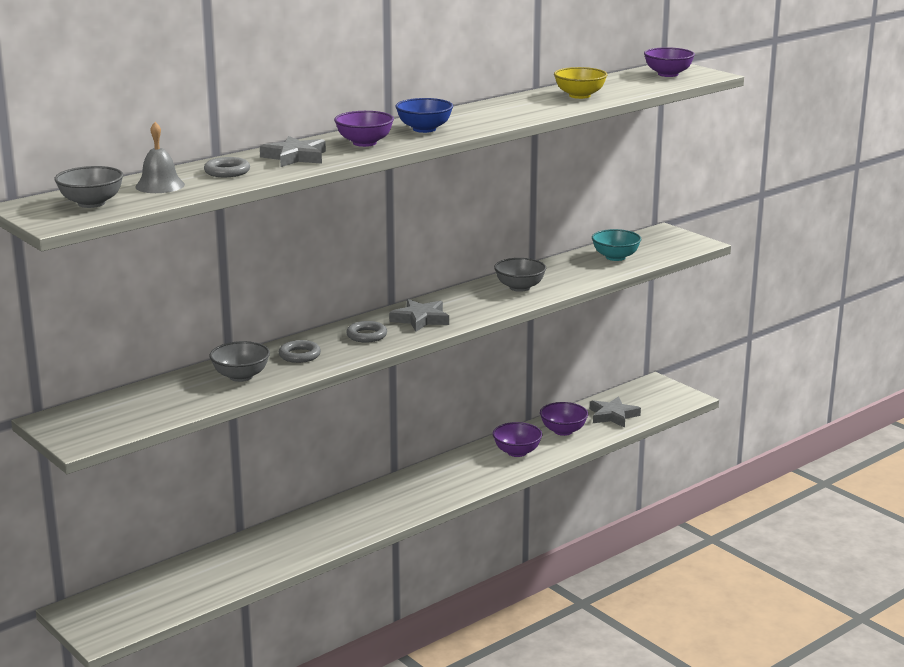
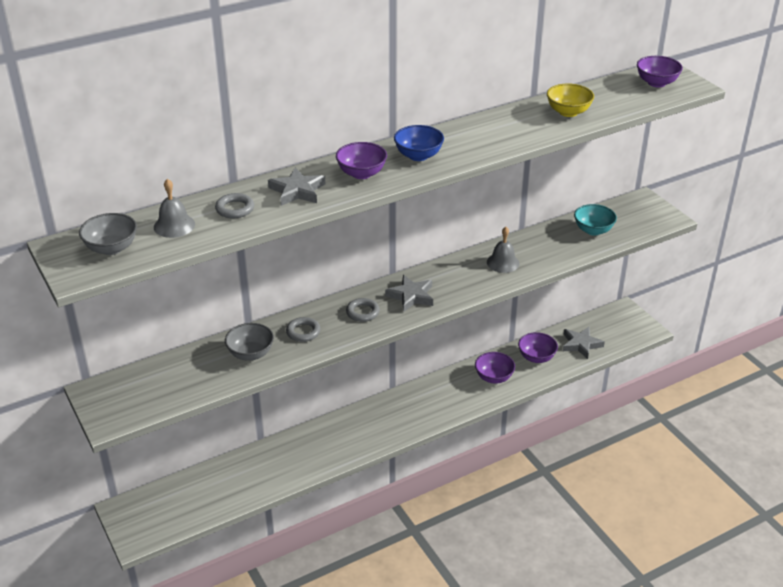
camera: 10 degrees right, 15 degrees up
grey bowl [494,258,547,292] -> grey bell [487,227,519,273]

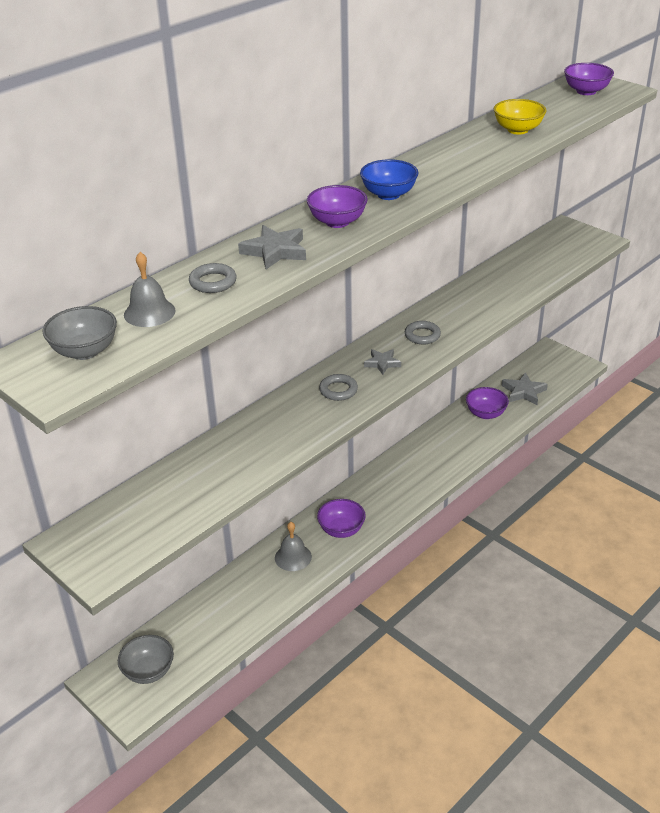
camera: 15 degrees left, 0 degrees up
grey bowl [225,323,274,361] -> grey bowl moved to [118,635,174,684]
grey ring [286,317,320,342] -> grey ring moved to [405,321,441,344]
grey star [385,275,433,312] -> grey star [364,349,401,375], size x0.66
purple bowl [475,352,515,384] -> purple bowl moved to [317,499,366,538]
grey bell [487,227,519,273] -> grey bell moved to [275,522,312,571]
turquoise bowl [574,204,617,235] -> none

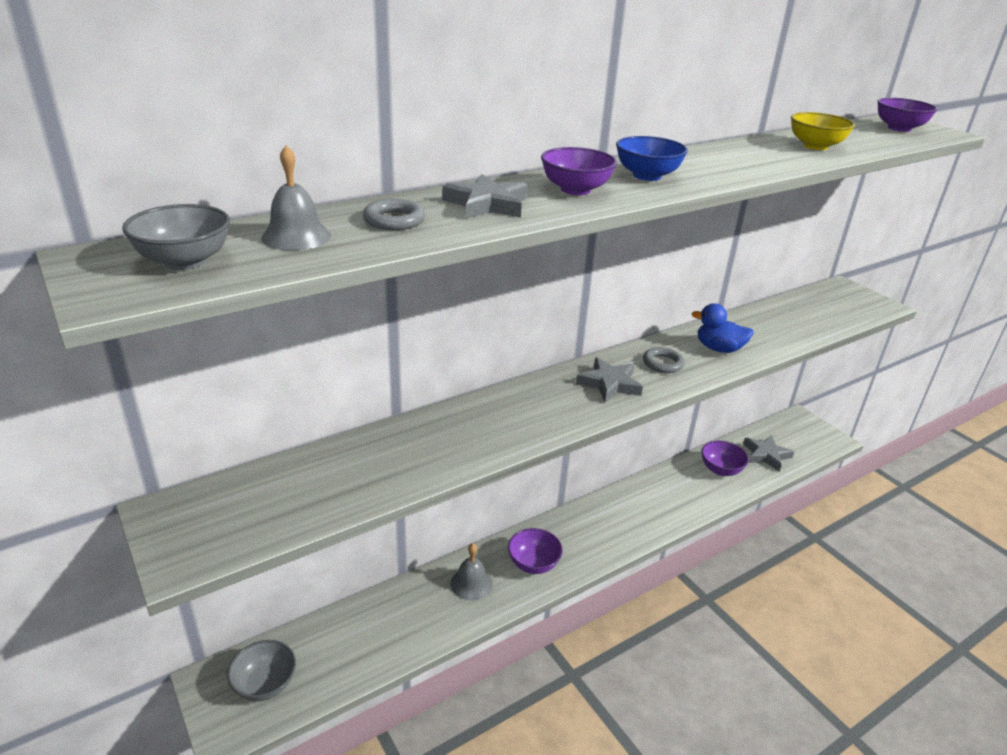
camera: 10 degrees right, 5 degrees down
grey ring [319,374,358,401] -> none
grey star [364,349,401,375] -> grey star [576,357,643,402], size x1.52
none -> blue duck [691,303,754,353]

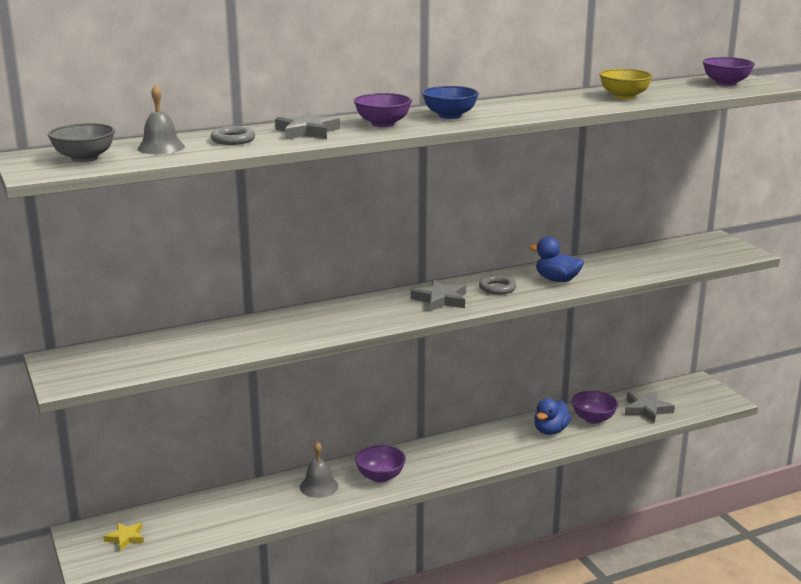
camera: 10 degrees right, 10 degrees down
grey bowl [227,640,296,701] -> yellow star [103,522,144,551]
none -> blue duck [534,398,571,435]

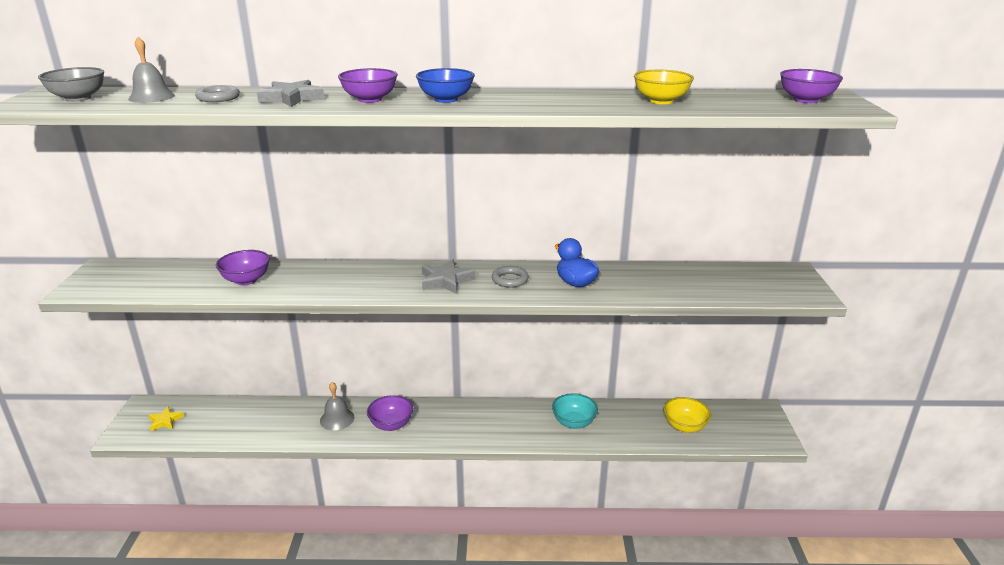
camera: 25 degrees right, 5 degrees up
blue duck [534,398,571,435] -> turquoise bowl [552,393,598,429]
purple bowl [572,391,618,424] -> purple bowl moved to [216,250,270,285]
grey star [625,392,675,423] -> yellow bowl [664,397,711,433]

